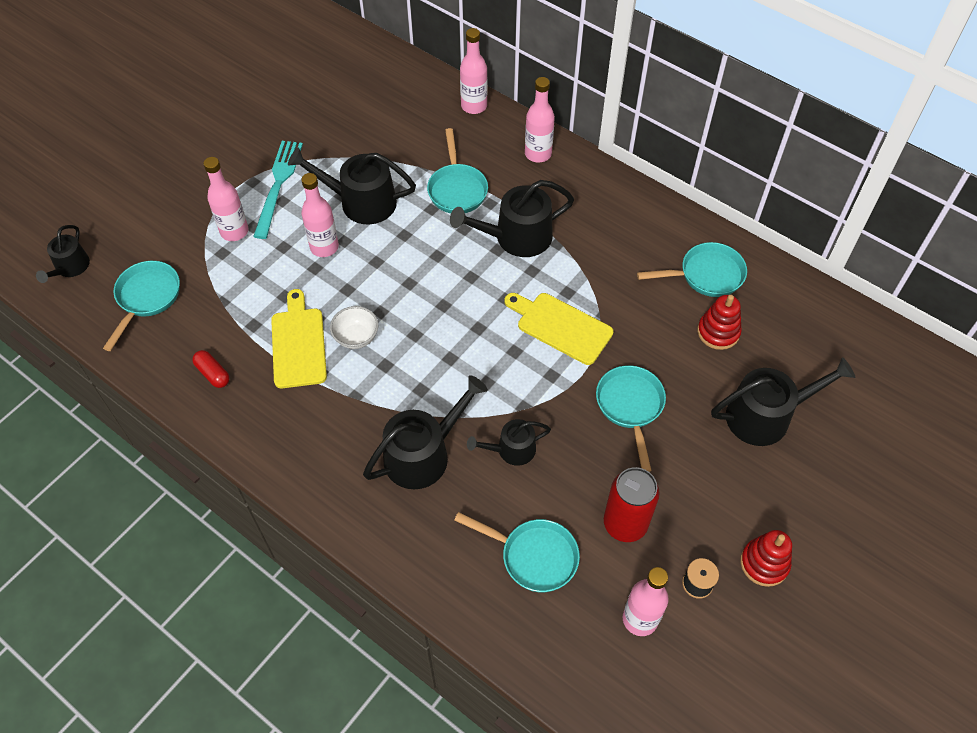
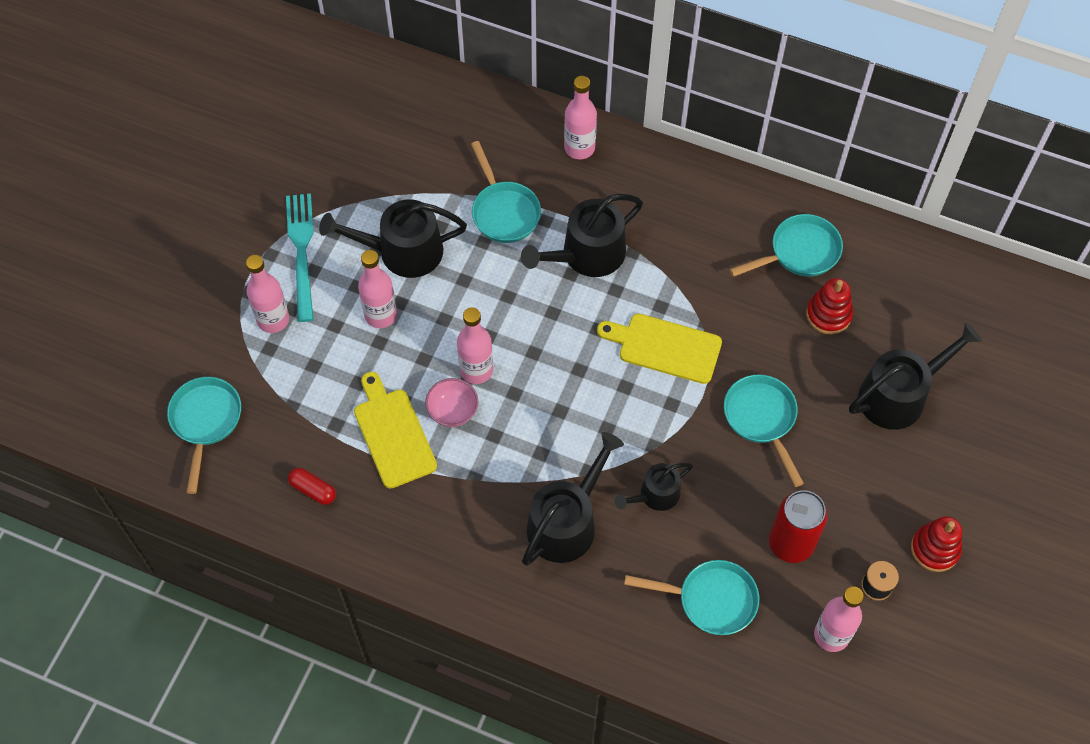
camera: 15 degrees left, 5 degrees up
black watering can [36,225,90,283] -> none
white bowl [330,306,378,349] -> pink bowl [425,378,478,427]
pink bottle [460,28,488,114] -> pink bottle moved to [457,307,493,384]

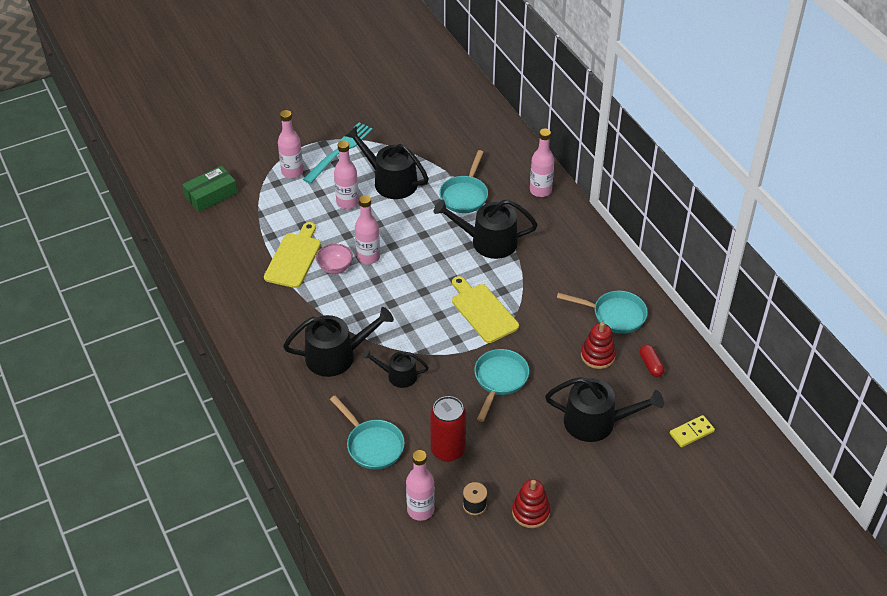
camera: 40 degrees right, 15 degrees down
turquoise pan [167,377,241,494] -> green box [182,166,238,212]
red capsule [288,468,336,505] -> red capsule moved to [639,344,665,377]
none -> yellow domino [670,415,715,447]

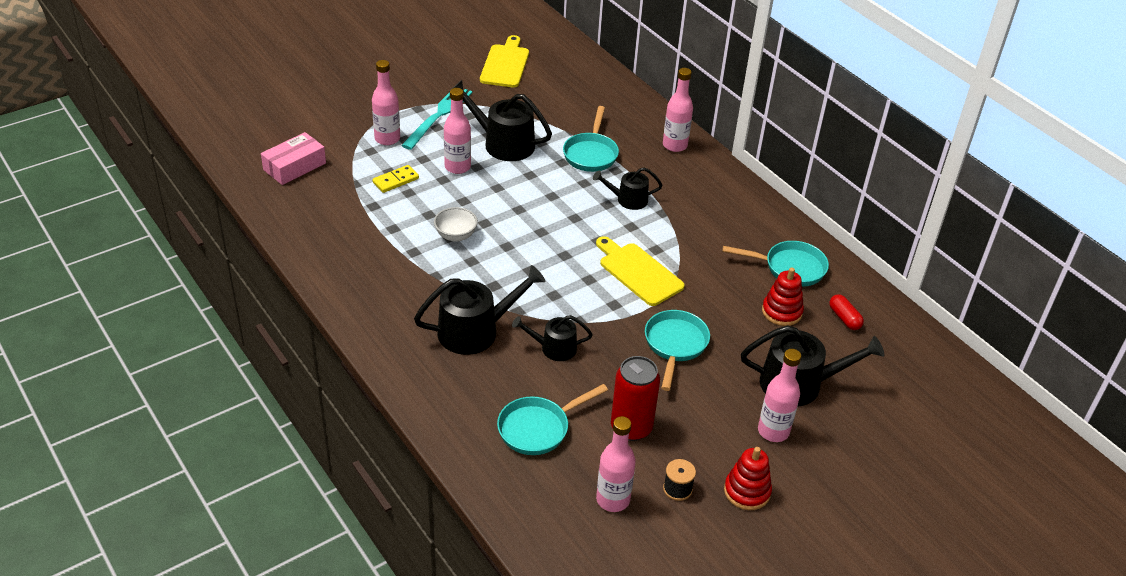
camera: 10 degrees left, 5 degrees down
green box [182,166,238,212] -> pink box [261,132,326,185]
yellow cutting board [264,222,321,288] -> yellow cutting board moved to [480,35,529,87]
pink bowl [316,244,353,274] -> white bowl [434,207,478,242]
turquoise pan [330,396,405,470] -> turquoise pan turned 105 degrees clockwise [497,384,608,455]
pink bottle [355,195,380,264] -> pink bottle moved to [758,349,801,442]
black watering can [434,199,538,259] -> black watering can [593,167,663,210], size x0.59
yellow domino [670,415,715,447] -> yellow domino moved to [373,165,419,193]

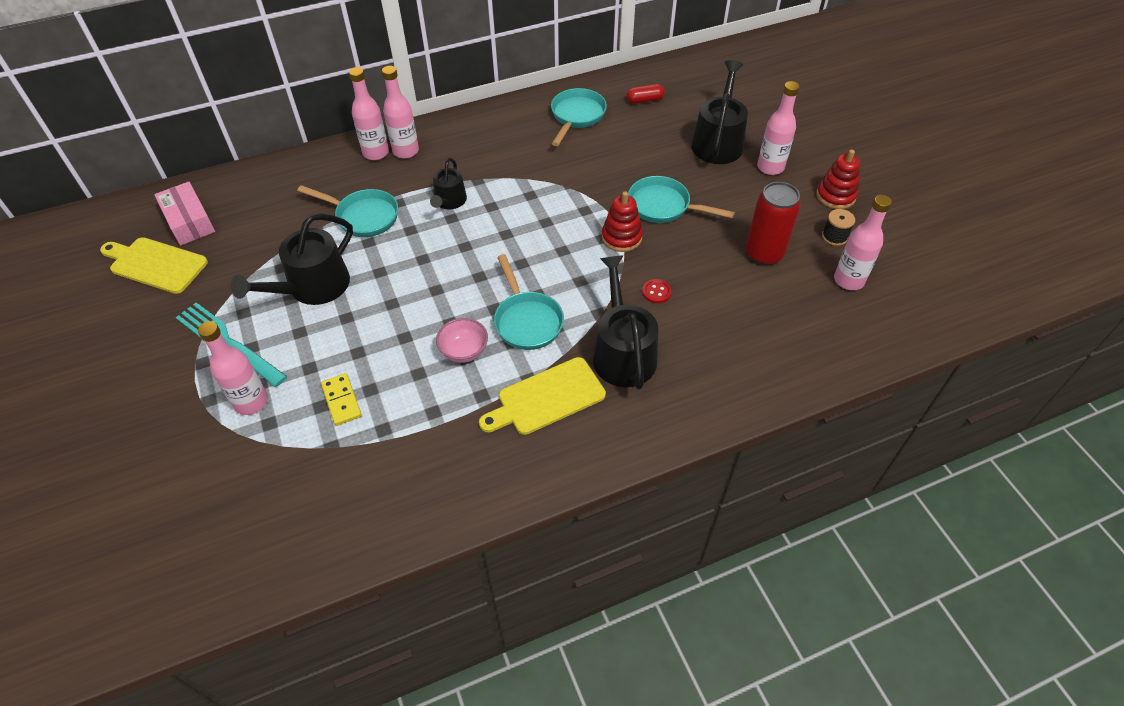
camera: 75 degrees left, 10 degrees up
pink box [261,132,326,185] -> pink box moved to [154,182,215,246]
white bowl [434,207,478,242] -> pink bowl [436,318,488,363]
pink bottle [444,88,471,174] -> pink bottle moved to [382,66,419,159]
turquoise pan [497,384,608,455] -> turquoise pan moved to [494,254,564,350]
black watering can [512,315,593,361] -> red button [642,279,672,303]
yellow cutting board [596,236,685,306] -> yellow cutting board moved to [479,357,606,435]
red stacking toy [762,267,804,326] -> red stacking toy moved to [602,191,643,252]

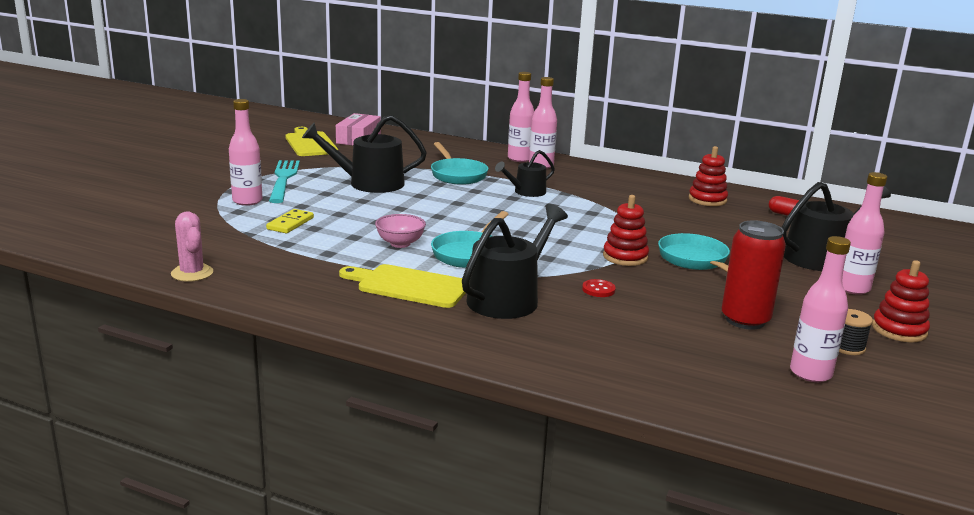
camera: 45 degrees right, 30 degrees down
turquoise pan [551,88,607,146] -> red stacking toy [689,146,728,206]
none -> pink cactus [171,212,213,282]

